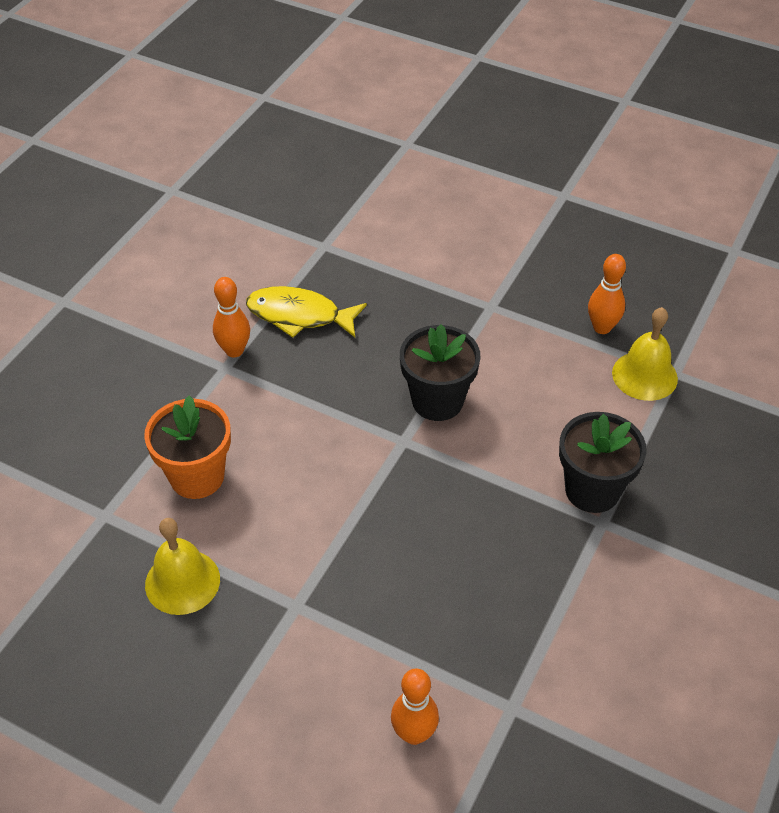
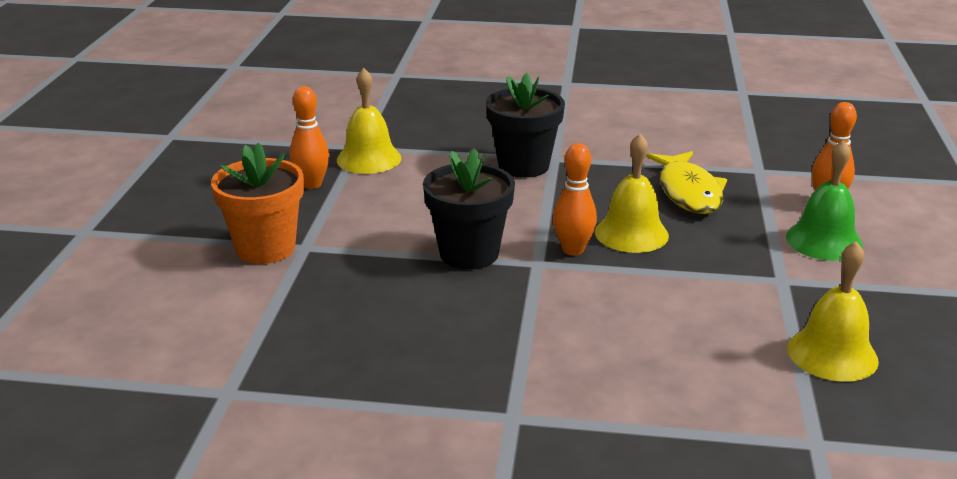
camera: 110 degrees left, 20 degrees down
orange flower pot [144,395,231,499] -> orange flower pot moved to [211,143,304,264]
orange bowling pin [213,277,250,357] -> orange bowling pin moved to [553,143,597,256]
yellow fish [246,286,367,338] -> yellow fish moved to [646,151,727,214]
none -> yellow bell [595,134,669,253]
none -> green bell [786,140,863,261]

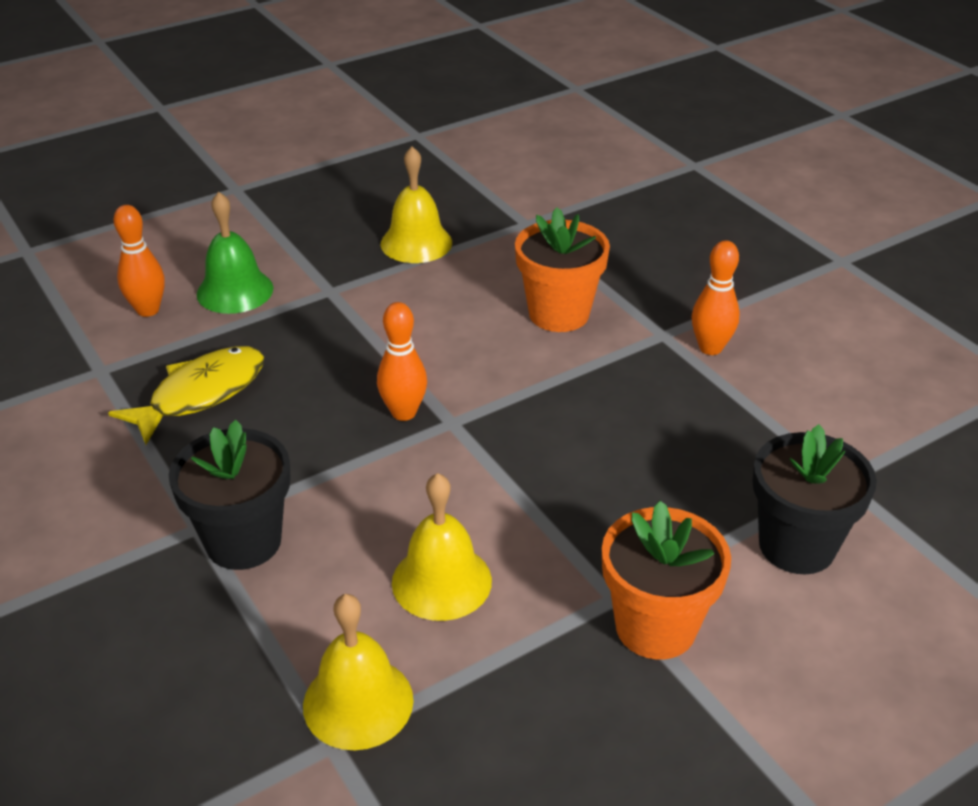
camera: 130 degrees left, 10 degrees up
orange bowling pin [290,86,329,189] -> orange bowling pin moved to [692,240,740,355]
black flower pot [423,148,515,270] -> black flower pot moved to [752,424,877,574]
yellow bell [595,134,669,253] -> yellow bell moved to [392,473,492,621]
none -> orange flower pot [515,207,610,332]

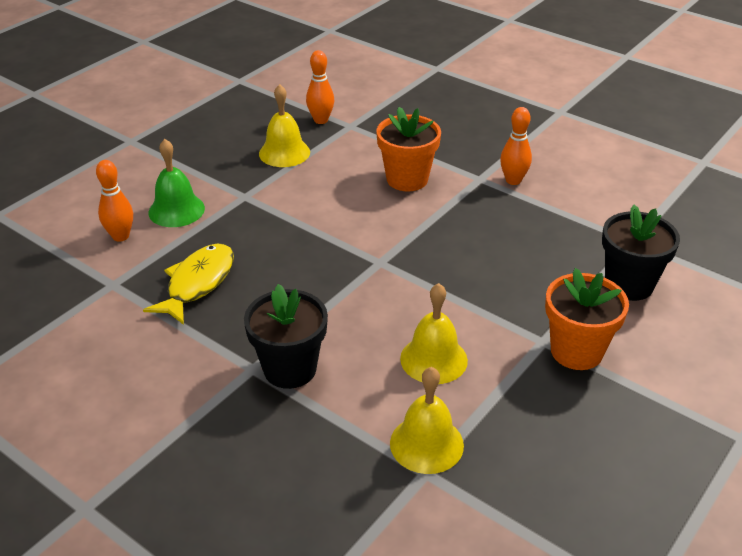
camera: 20 degrees left, 0 degrees up
orange bowling pin [377,302,427,421] -> orange bowling pin moved to [306,50,334,124]

